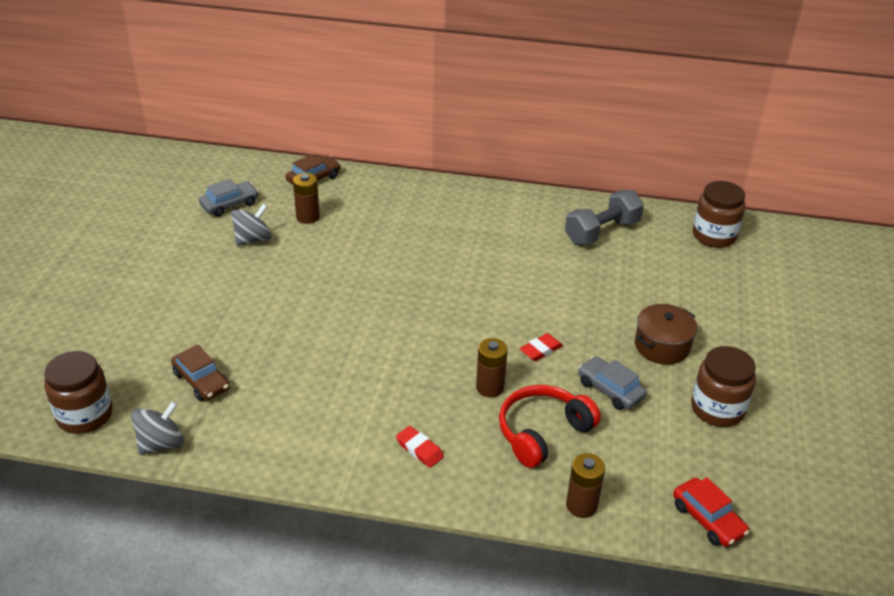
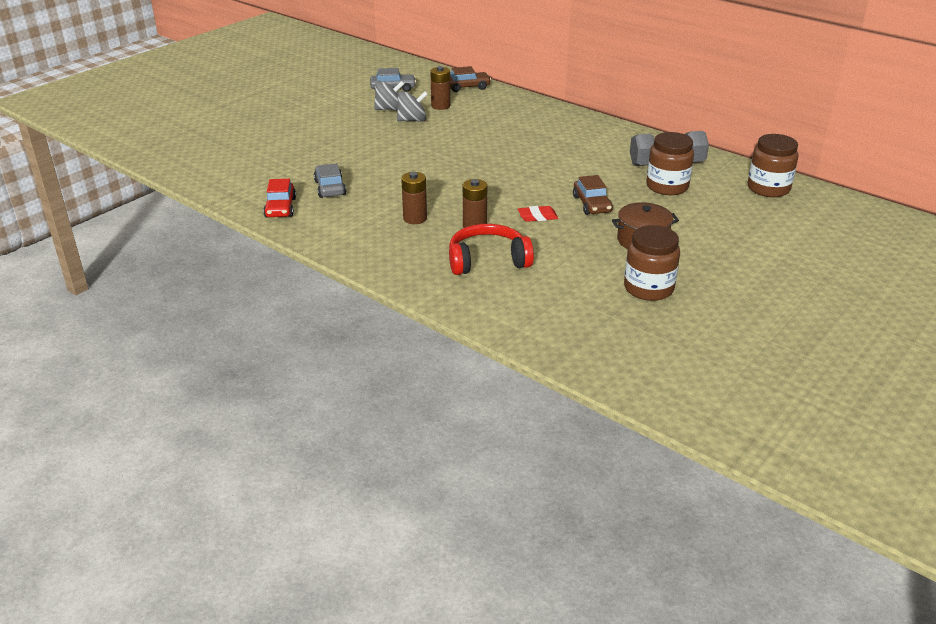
camera: 30 degrees right, 5 degrees down
brown jar [44,351,113,434] -> brown jar moved to [647,132,694,195]
grey spinning top [131,401,184,455] -> grey spinning top moved to [397,91,428,122]
brown car [171,344,230,401] -> brown car moved to [573,175,613,215]
red eraser [396,426,444,468] -> none
brown battery [566,453,605,518] -> brown battery moved to [401,172,427,224]
grey car [578,356,647,410] -> grey car moved to [314,163,346,198]
red car [673,477,749,547] -> red car moved to [263,179,296,218]

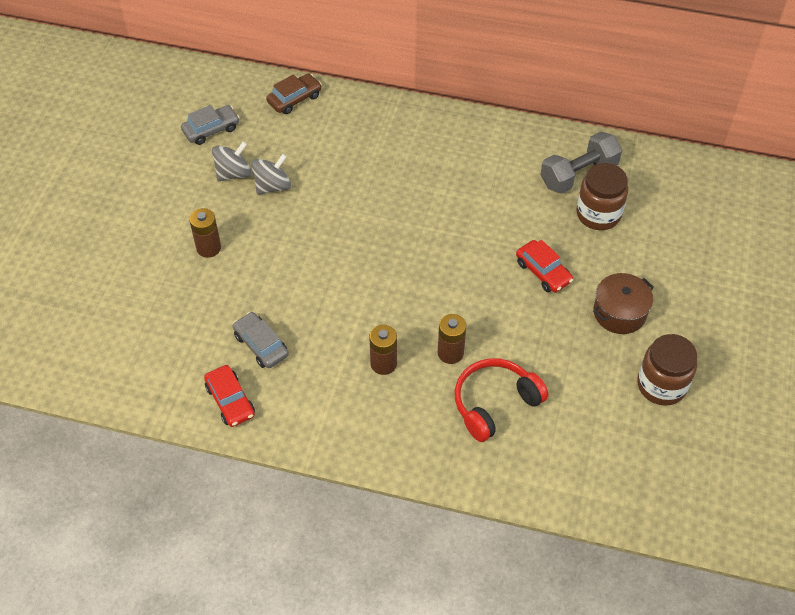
camera: 25 degrees left, 20 degrees up
brown battery [430,66,451,110] -> brown battery moved to [189,208,221,258]
red eraser [518,206,558,222] -> none
brown car [573,175,613,215] -> red car [516,240,573,293]
brown jar [748,134,798,197] -> none

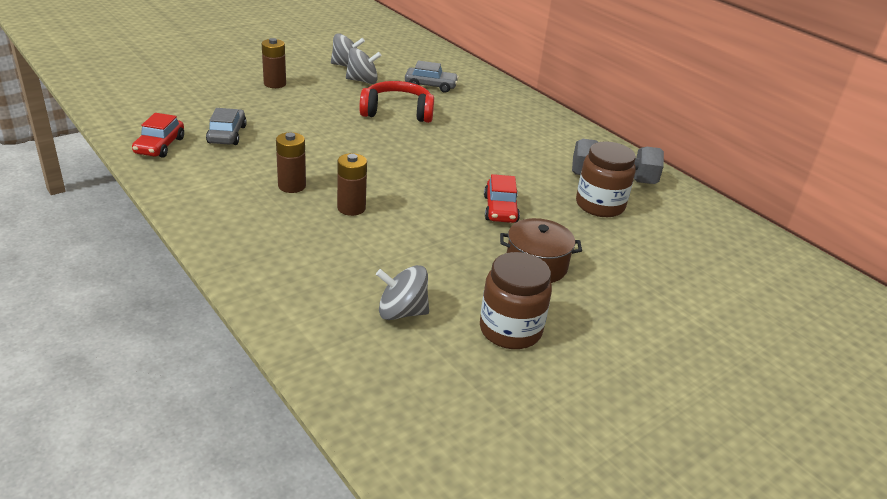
camera: 35 degrees right, 20 degrees down
grey car [181,105,240,145] -> grey car moved to [405,61,459,93]
brown car [266,73,322,114] -> none
red headphones [455,358,548,442] -> red headphones moved to [359,81,434,123]
none -> grey spinning top [376,265,429,320]

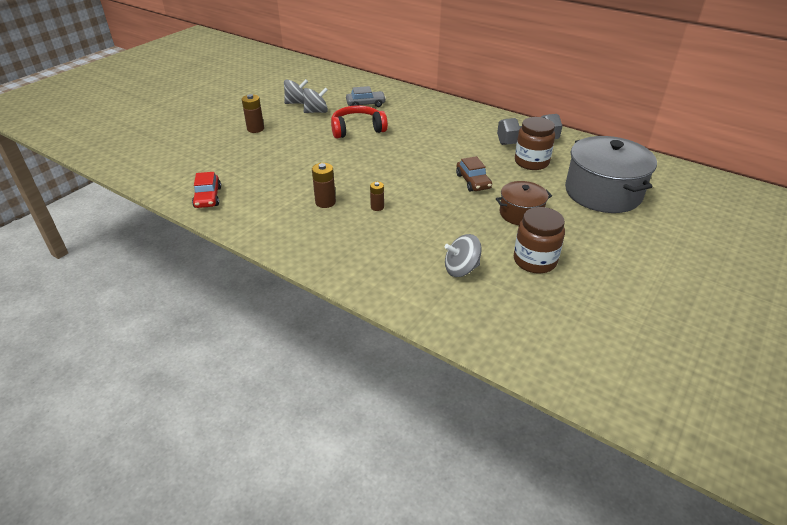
camera: 15 degrees left, 5 degrees up
grey car [206,108,247,145] -> none
brown battery [337,153,367,216] -> brown battery [370,182,384,211], size x0.65
red car [484,174,520,223] -> brown car [456,156,492,192]
none -> grey pot [565,136,657,213]

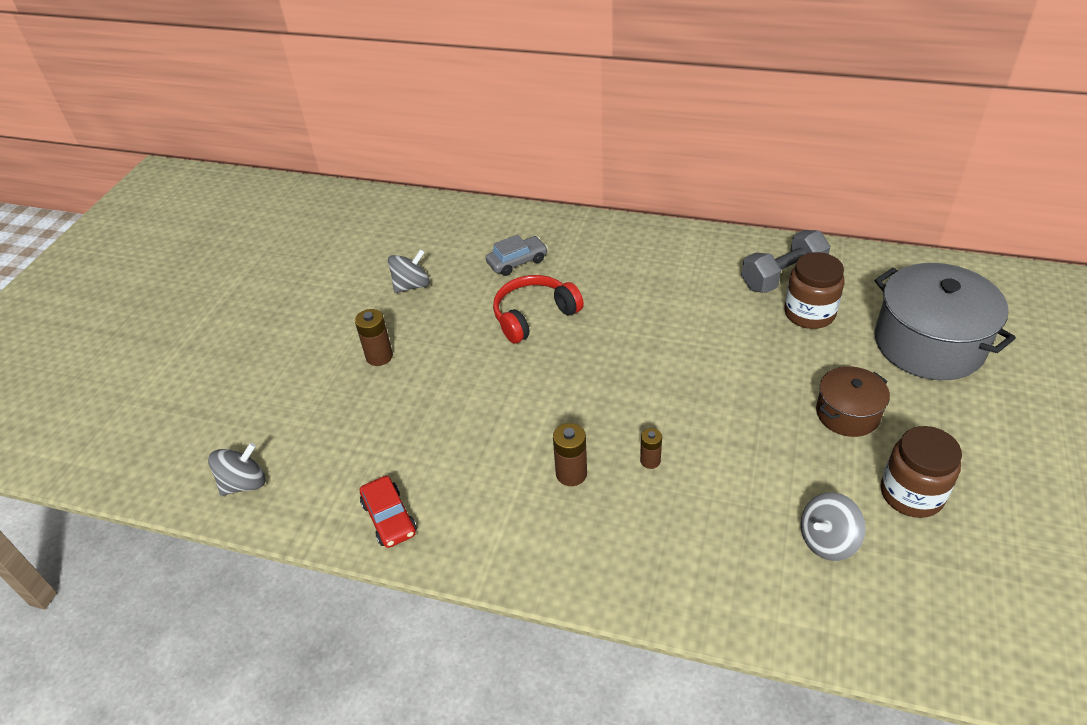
camera: 15 degrees left, 5 degrees up
grey spinning top [303,87,328,113] -> grey spinning top moved to [208,443,265,496]
brown car [456,156,492,192] -> none

